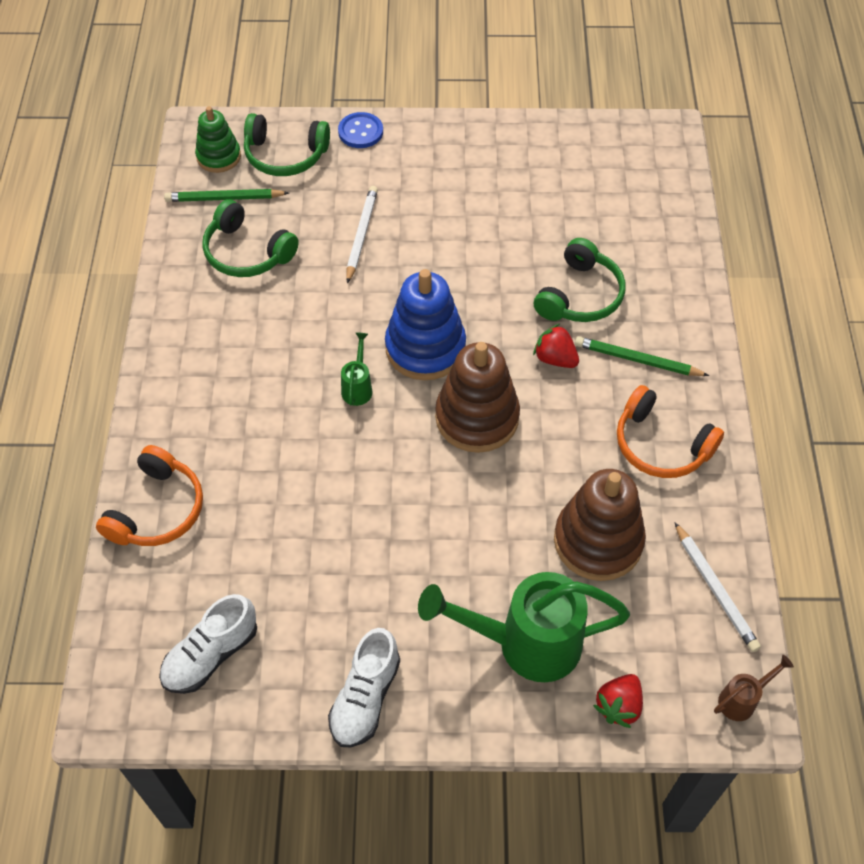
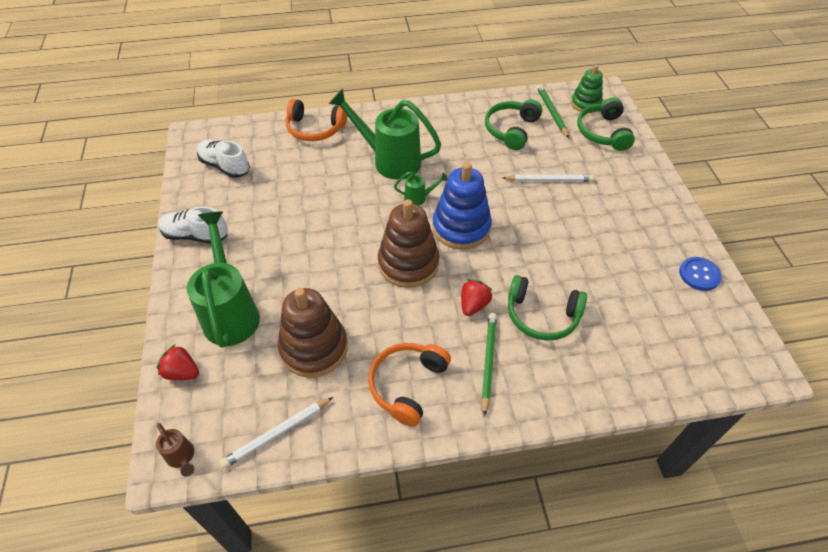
camera: 80 degrees right, 5 degrees down
blue button [338,112,383,148] -> blue button moved to [679,257,722,291]
none -> green watering can [329,88,441,180]

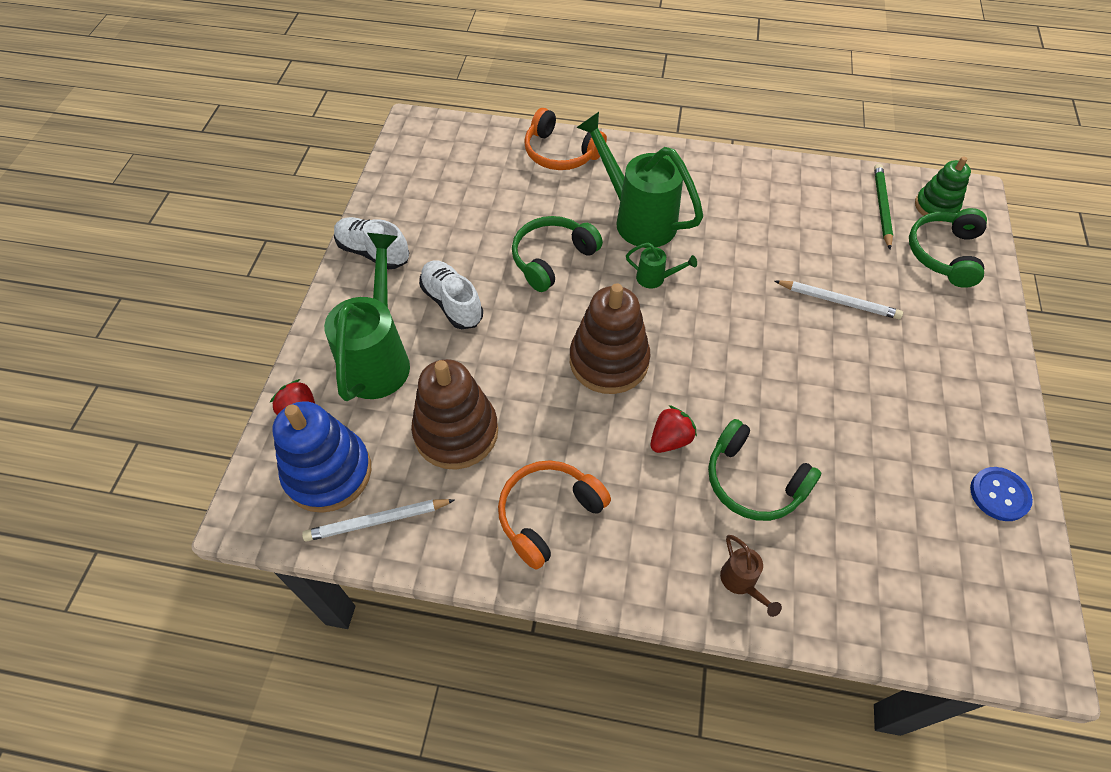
camera: 20 degrees right, 5 degrees up
brown watering can [156,423,194,477] -> brown watering can moved to [720,535,782,617]
white shoe [197,140,250,178] -> white shoe moved to [419,260,483,329]
blue stacking toy [433,162,492,249] -> blue stacking toy moved to [273,401,371,513]
green pencil [481,313,497,416] -> none
green headphones [485,99,542,150] -> green headphones moved to [512,216,603,292]

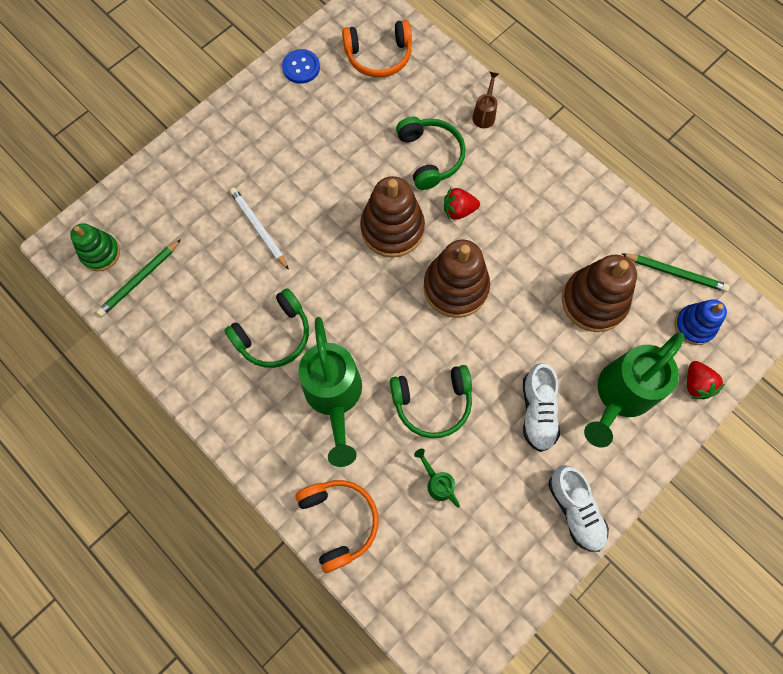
camera: 145 degrees left, 15 degrees up
blue stacking toy [273,401,371,513] -> blue stacking toy [674,299,727,345], size x0.61
white pencil [302,499,455,542] -> green pencil [622,254,730,292]
orange headphones [498,460,611,570] -> orange headphones moved to [342,20,412,77]
green watering can [626,242,697,288] -> green watering can moved to [414,449,460,508]
green headphones [909,208,987,288] -> green headphones moved to [224,288,309,368]
none -> brown stacking toy [360,176,425,258]

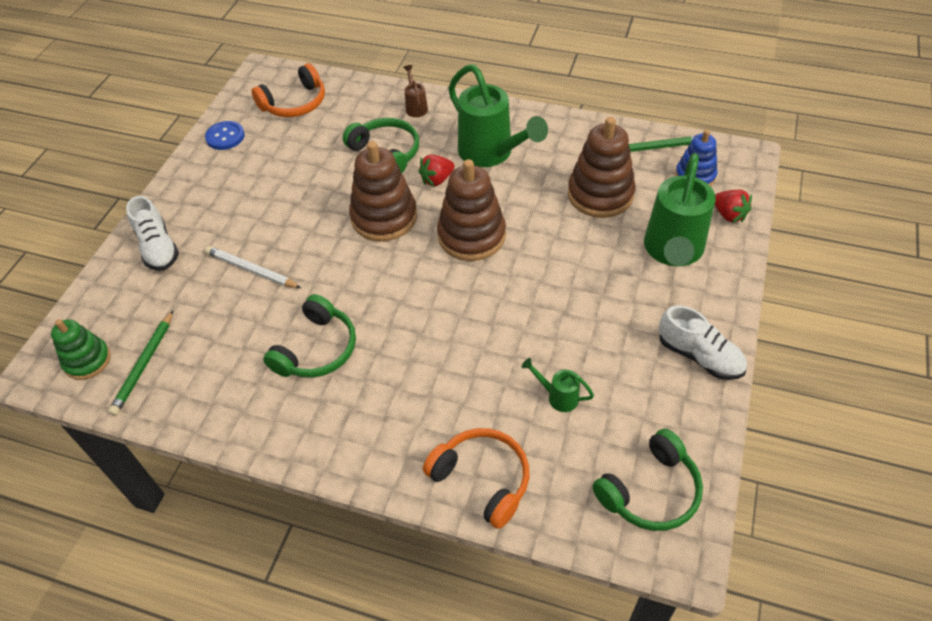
camera: 25 degrees left, 20 degrees down
green watering can [299,317,362,467] -> green watering can moved to [448,64,548,167]
green headphones [390,365,472,438] -> green headphones moved to [592,429,703,531]
white shoe [523,363,560,452] -> white shoe moved to [126,196,179,271]

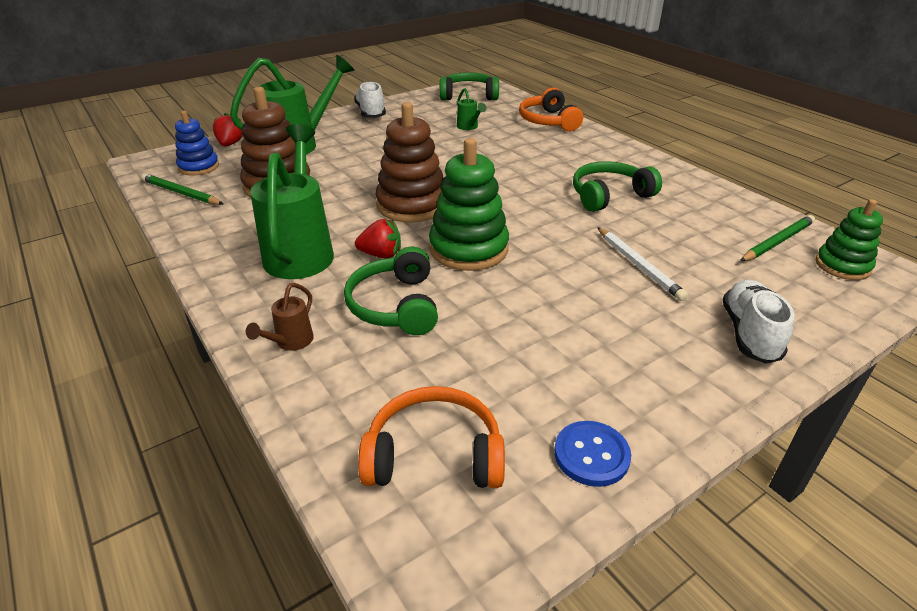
camera: 145 degrees left, 15 degrees down
brown stacking toy [349,141,417,242] -> green stacking toy [429,138,509,271]

